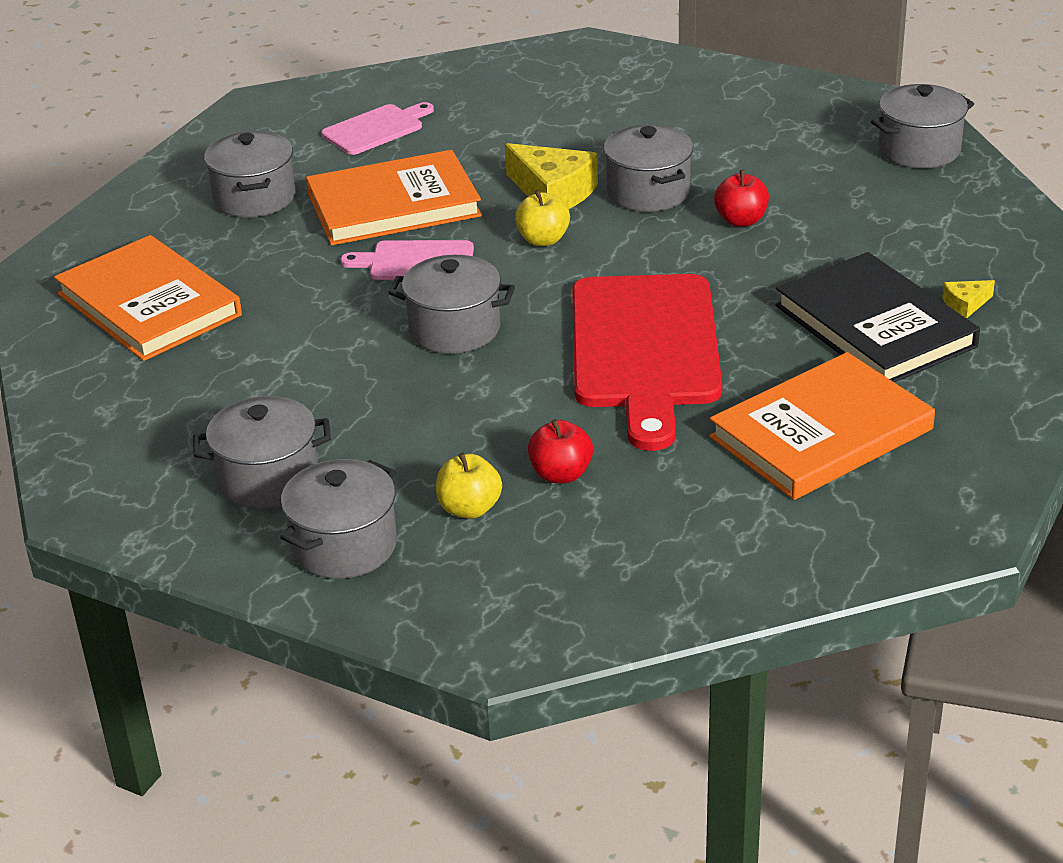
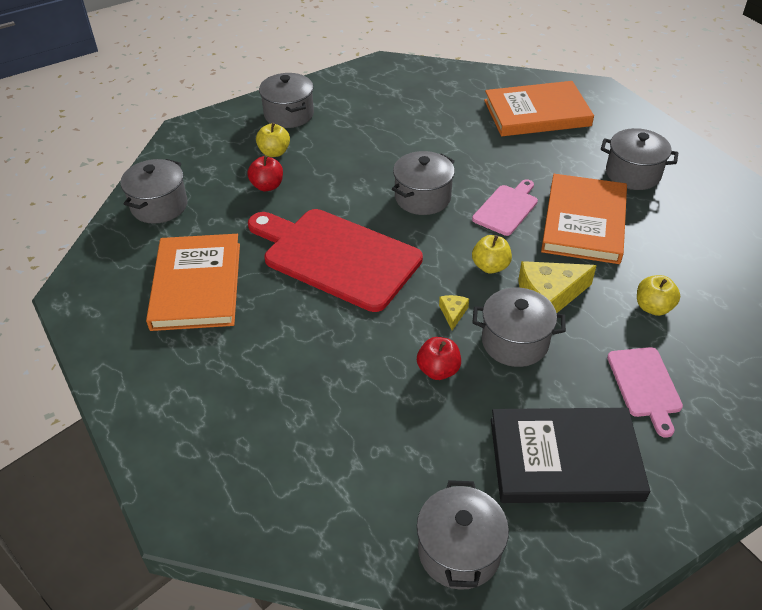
camera: 120 degrees right, 10 degrees up
grey pot [193,396,331,509] -> grey pot moved to [121,159,188,224]
pink cutting board [321,102,434,155] -> pink cutting board moved to [607,347,683,438]
black book [776,252,980,382] -> black book moved to [491,408,650,503]
yellow cheese [942,280,995,319] -> yellow cheese moved to [439,295,469,330]
none -> yellow apple [637,275,680,316]

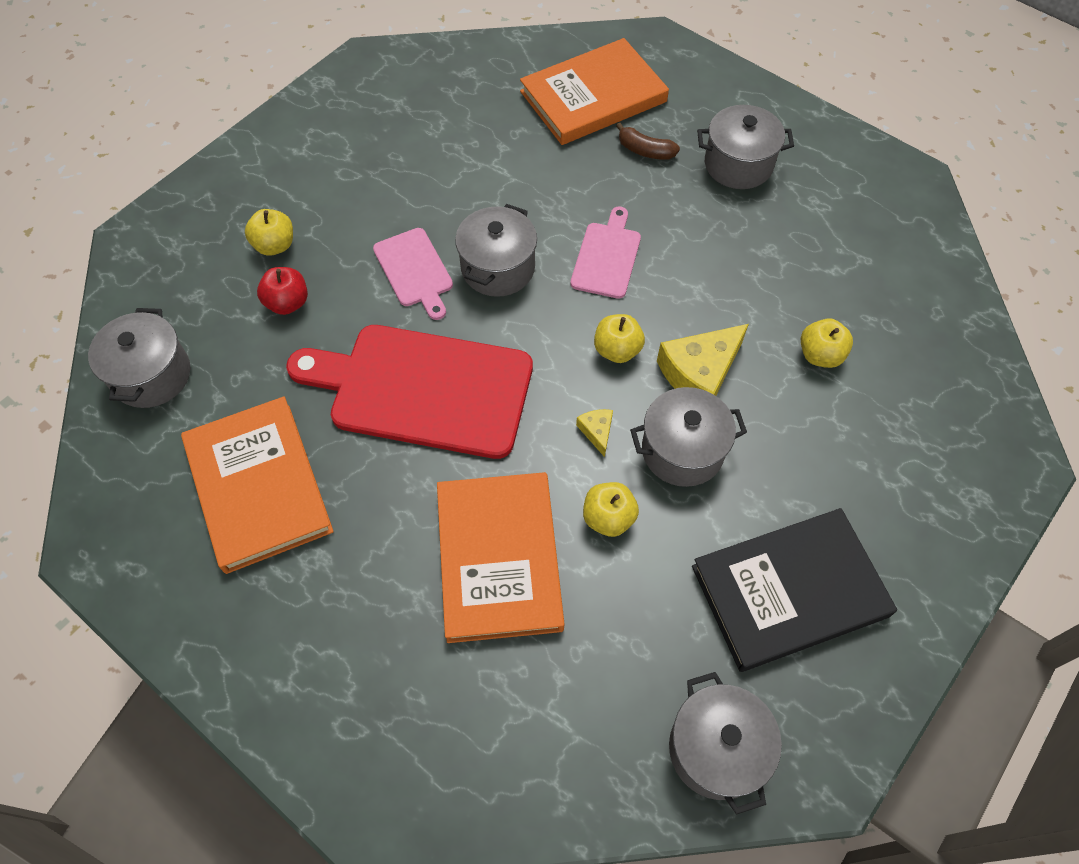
camera: 20 degrees left, 15 degrees up
grey pot [259,73,314,128] -> none
red apple [417,337,461,380] -> yellow apple [583,482,639,537]
orange book [541,174,627,264] -> orange book moved to [437,472,564,643]
pink cutting board [607,347,683,438] -> pink cutting board moved to [373,228,453,320]
none -> brown banana [616,123,680,160]

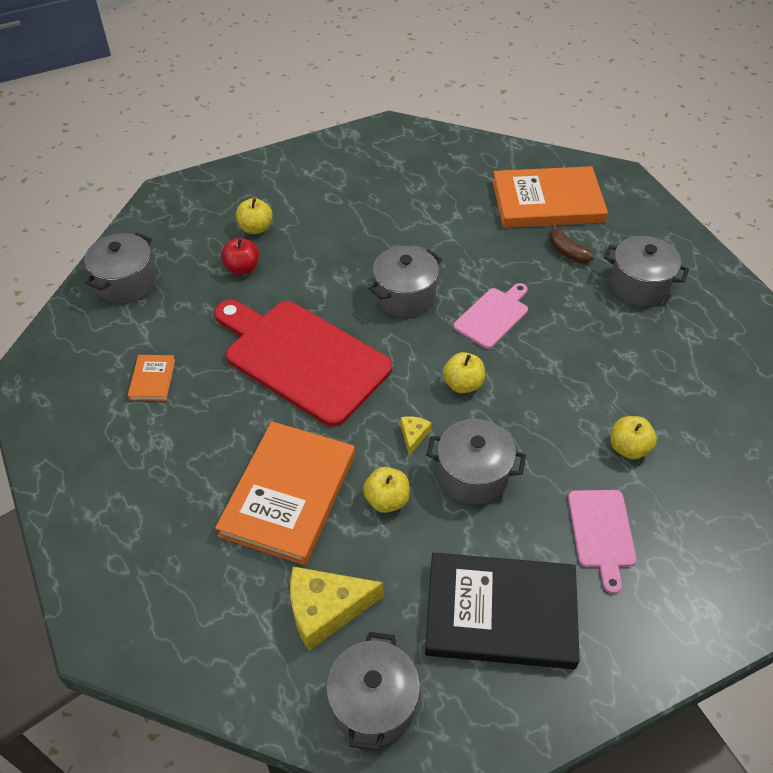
camera: 25 degrees right, 10 degrees down
orange book [181,396,334,574] -> orange book [128,355,175,401], size x0.44
pink cutting board [373,228,453,320] -> pink cutting board moved to [568,490,637,594]
yellow cheese [657,324,749,396] -> yellow cheese moved to [290,567,383,651]

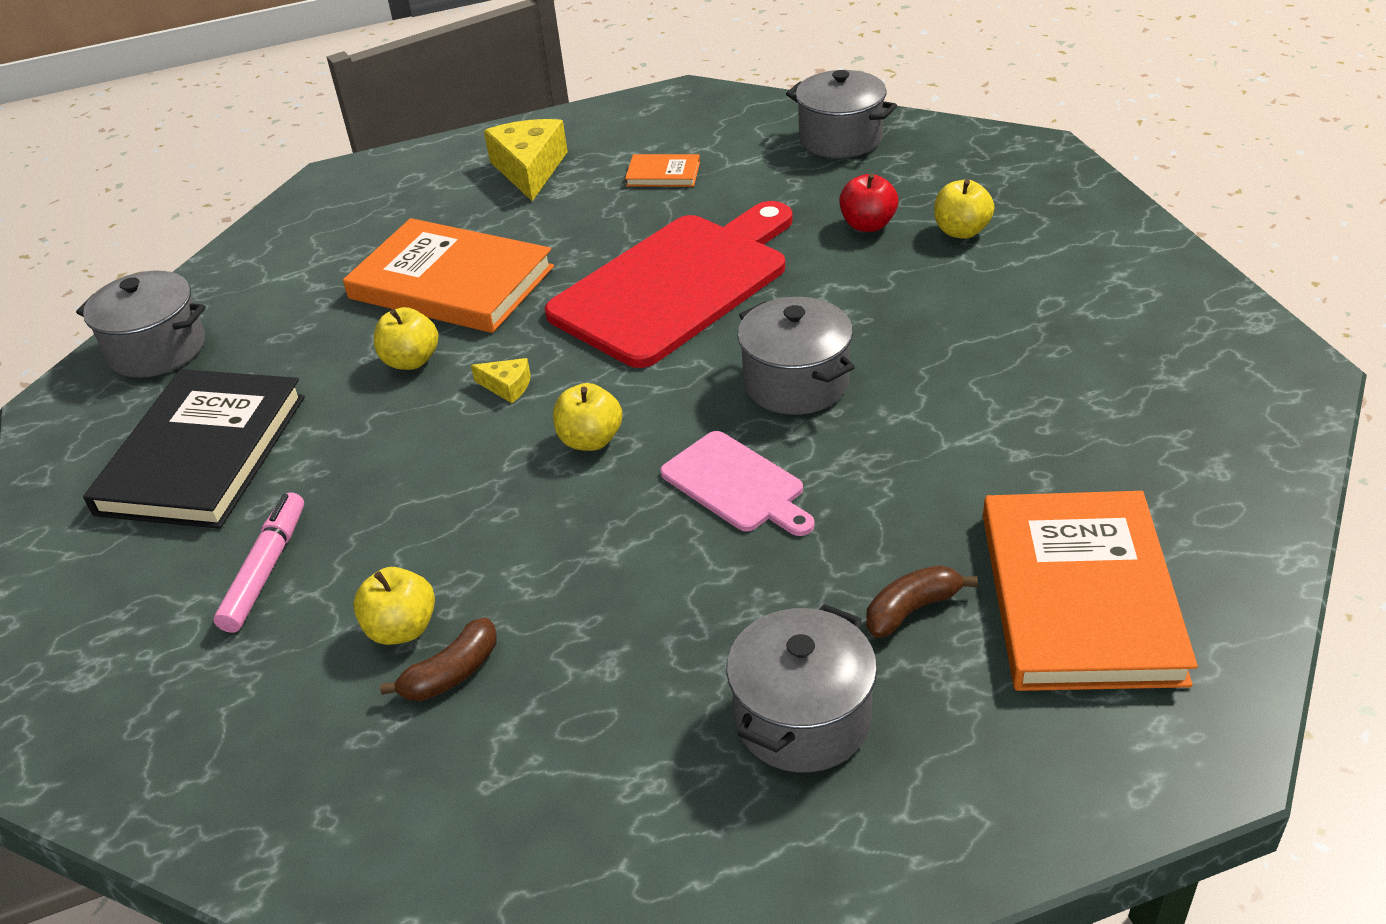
camera: 100 degrees right, 10 degrees down
yellow cheese [290,567,383,651] -> yellow cheese moved to [484,119,568,201]
grey pot [426,419,526,504] -> none
pink cutting board [568,490,637,594] -> pink marker [213,492,304,633]
none -> brown banana [380,617,496,701]

